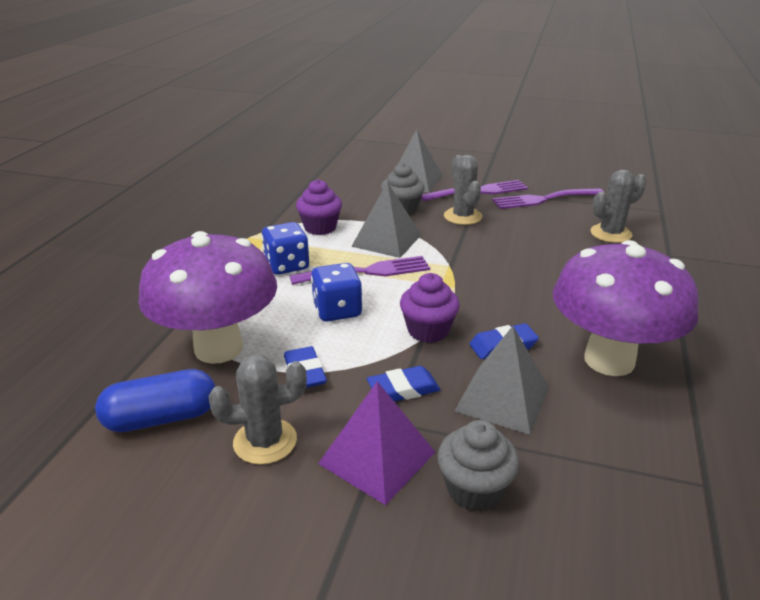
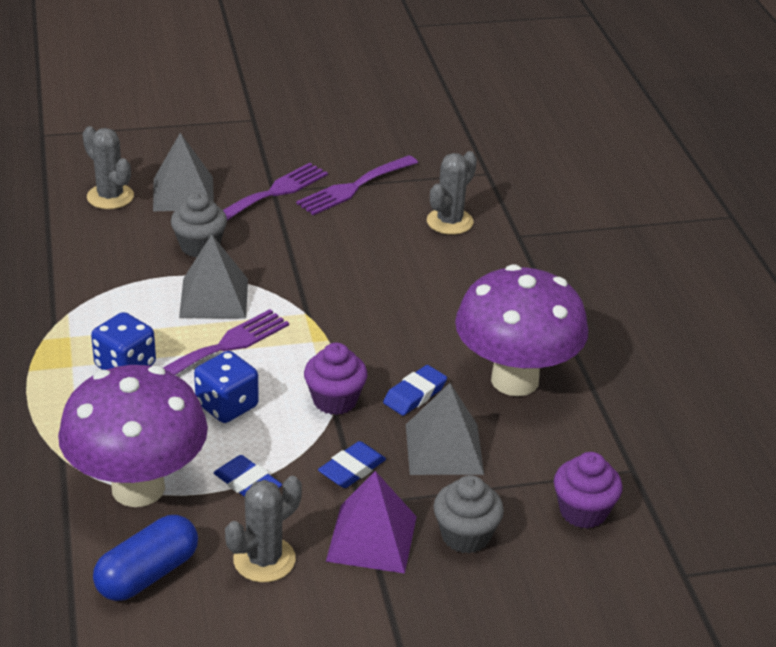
camera: 30 degrees left, 5 degrees up
purple cupcake [296,179,342,235] -> purple cupcake moved to [554,452,623,529]
grey cactus [444,155,482,225] -> grey cactus moved to [83,126,134,209]

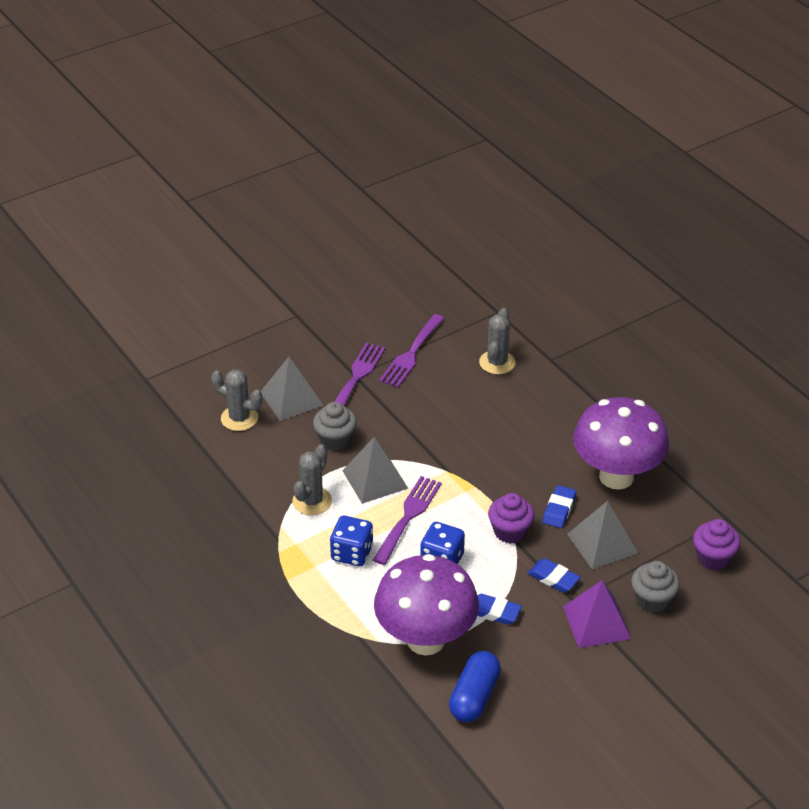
camera: 20 degrees left, 5 degrees up
grey cactus [225,476,302,582] -> grey cactus moved to [292,444,332,515]
blue eraser [318,441,386,488] -> blue eraser turned 75 degrees counterclockwise [528,558,581,592]

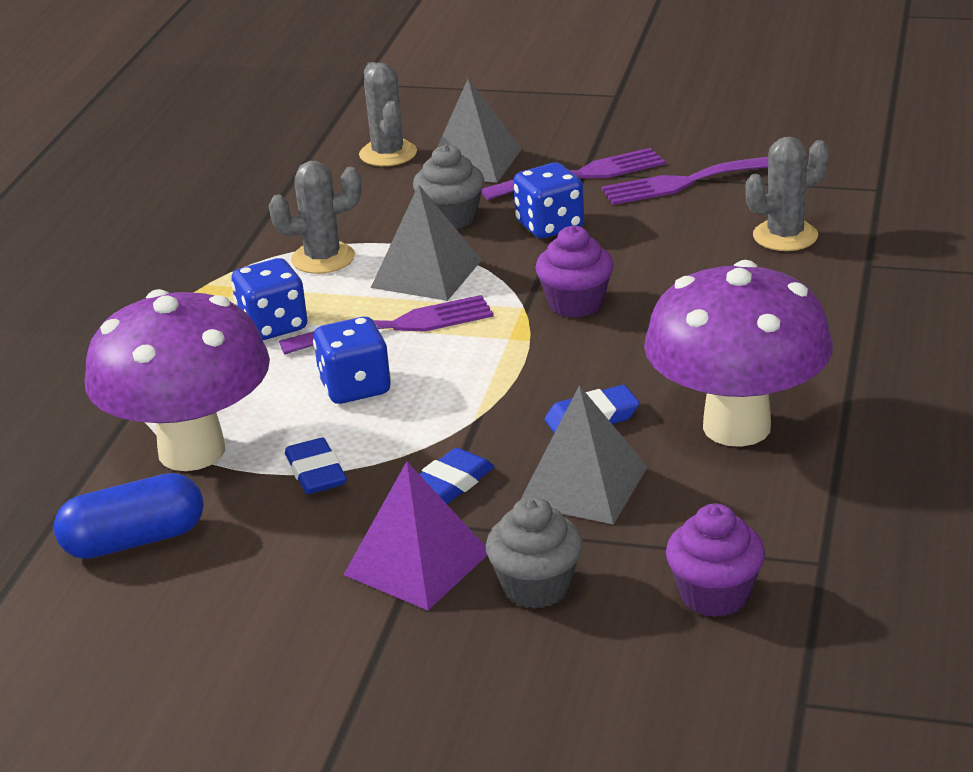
camera: 50 degrees right, 10 degrees down
purple cupcake [488,493,535,544] -> purple cupcake moved to [535,226,614,318]
blue eraser [528,558,581,592] -> blue eraser turned 45 degrees clockwise [419,448,495,504]
none -> blue dice [513,163,584,238]

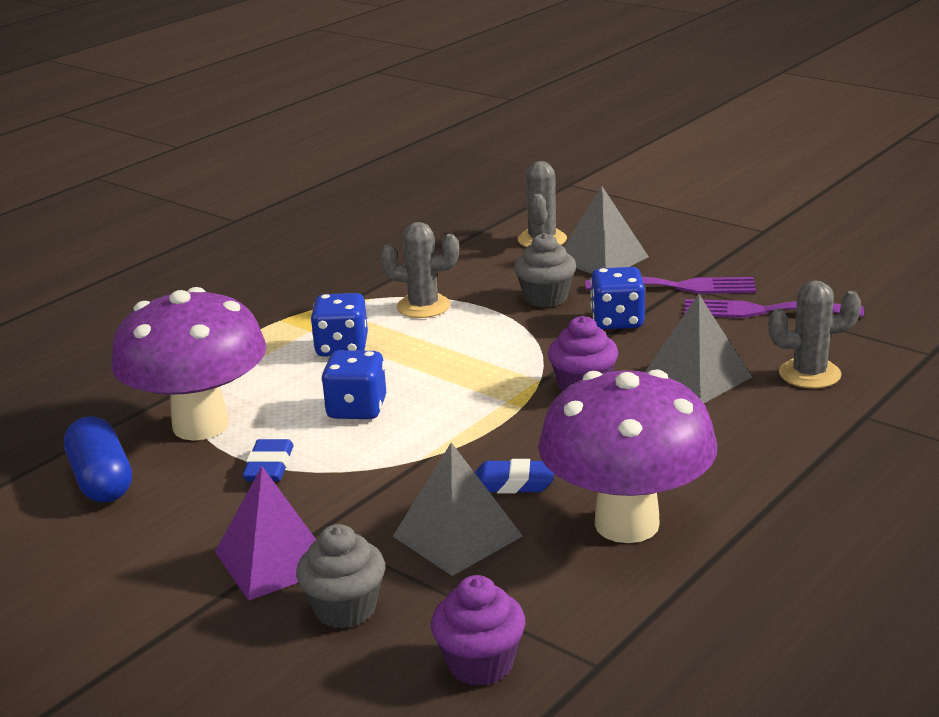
camera: 25 degrees right, 5 degrees down
blue capsule [54,473,204,559] -> blue capsule turned 60 degrees clockwise [64,416,132,503]
purple fork [279,295,494,355] -> none
grey pyramid [371,185,482,301] -> grey pyramid moved to [645,294,752,403]
blue eraser [419,448,495,504] -> none

